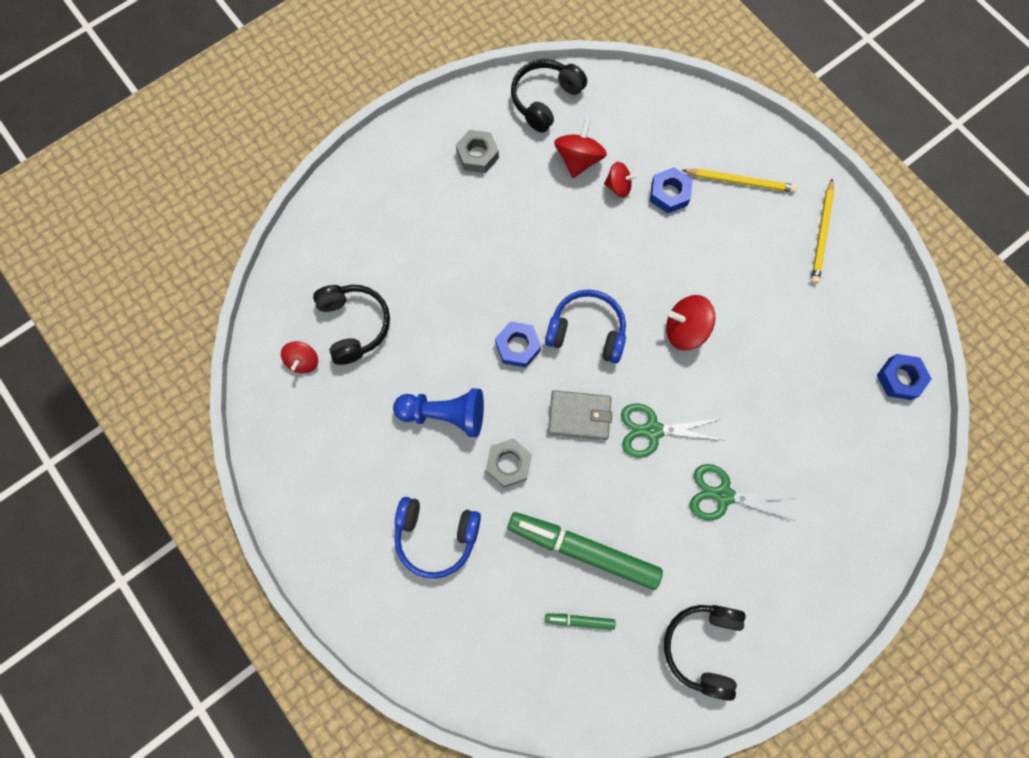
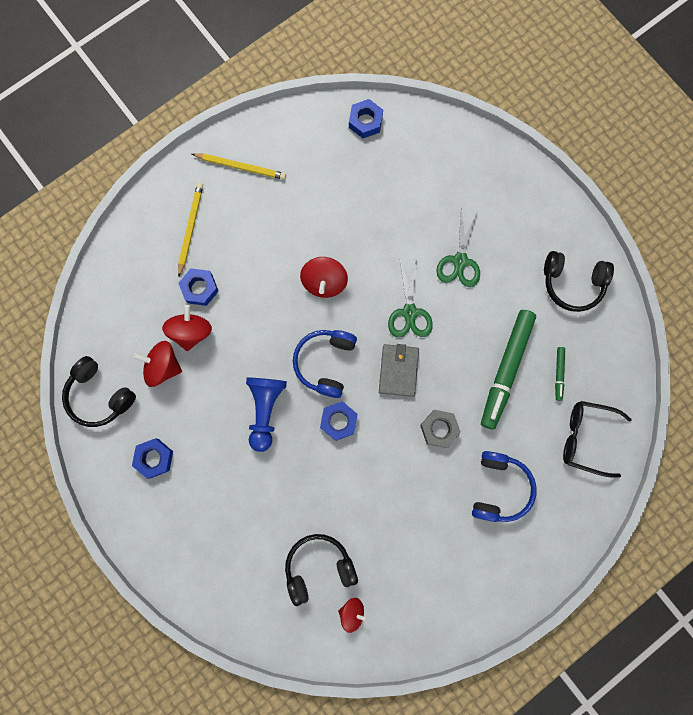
camera: 90 degrees left, 5 degrees up
blue pawn [393,388,484,437] -> blue pawn moved to [246,377,287,452]
grey nut [456,130,499,173] -> blue nut [132,439,173,479]
red spinning top [604,162,638,198] -> red spinning top [162,305,212,351], size x1.53
none -> black glasses [563,401,632,478]

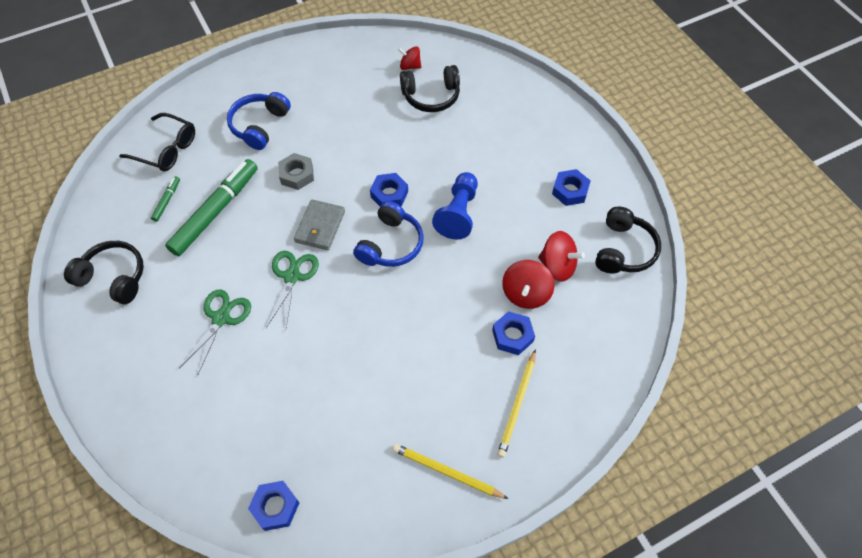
camera: 170 degrees left, 20 degrees down
black headphones [62,356,136,427] -> black headphones turned 60 degrees clockwise [595,207,661,274]
red spinning top [300,257,348,298] -> none

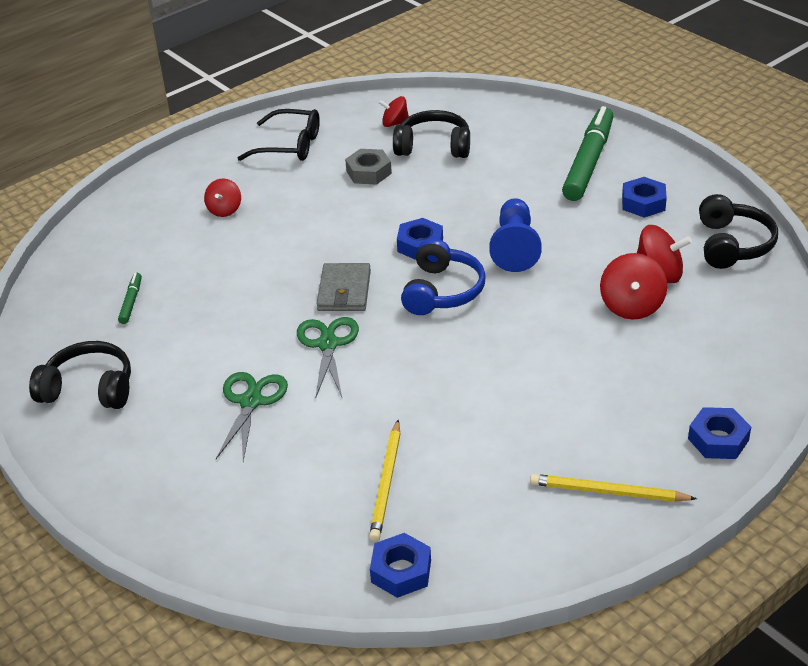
camera: 10 degrees left, 20 degrees down
black glasses [119,113,195,171] -> black glasses moved to [238,109,320,161]
green marker [165,159,258,256] -> green marker moved to [562,106,614,201]
blue headphones [227,92,291,150] -> red spinning top [204,178,241,217]
grey nut [278,153,314,190] -> grey nut moved to [345,149,392,185]
black headphones [400,65,460,112] -> black headphones turned 150 degrees counterclockwise [393,110,470,158]
blue nut [492,311,535,355] -> blue nut moved to [688,407,751,459]
yellow pencil [497,349,536,458] -> yellow pencil moved to [369,420,400,542]

